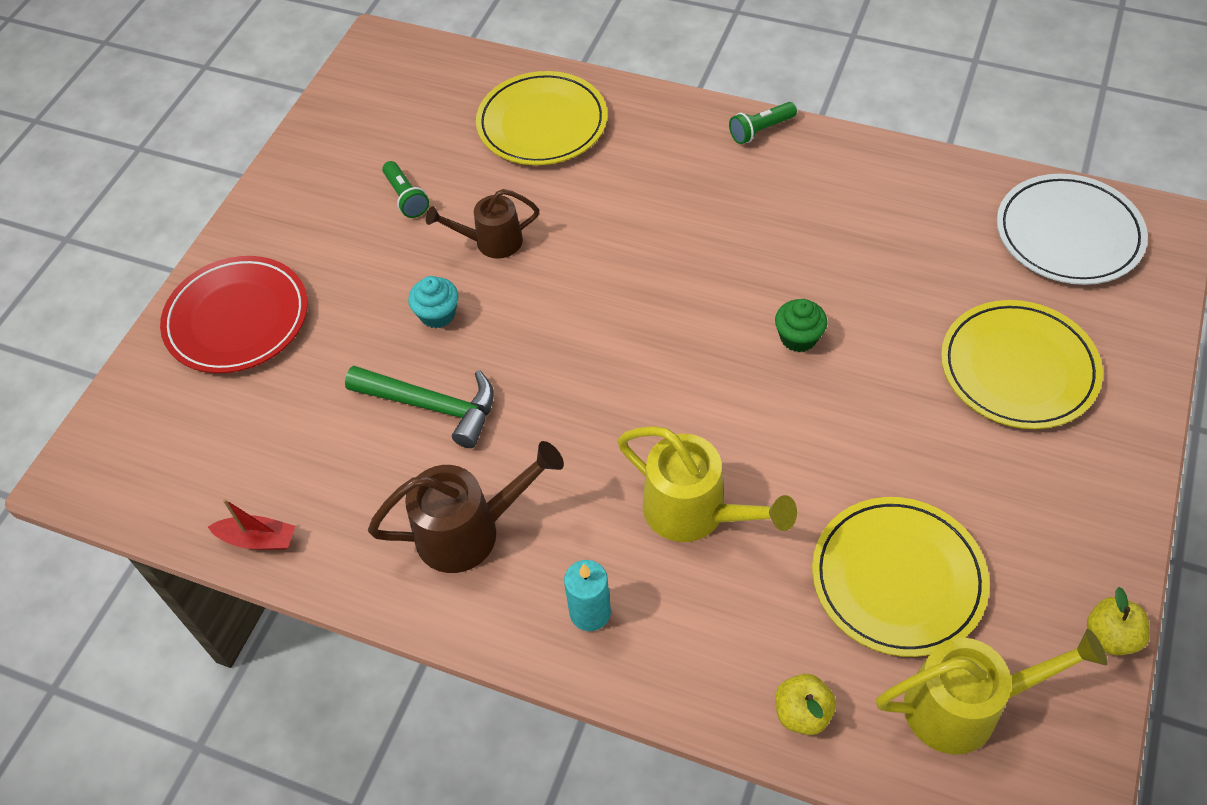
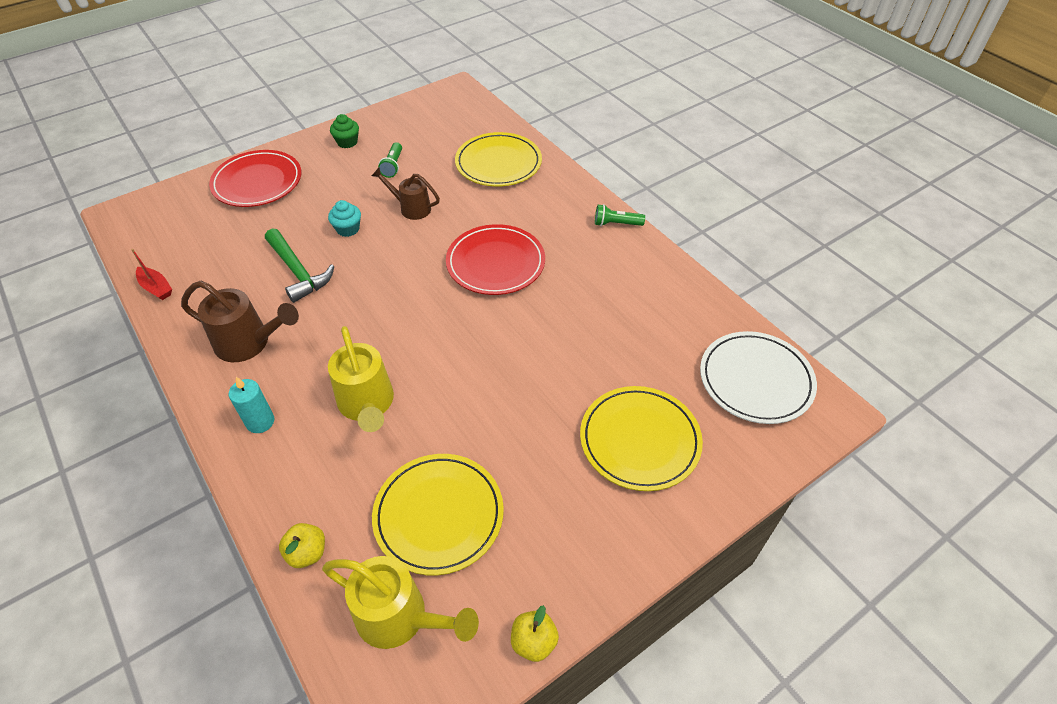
camera: 30 degrees right, 5 degrees down
green cupcake [775,299,827,352] -> green cupcake moved to [330,114,359,148]
none -> red plate [446,224,545,295]

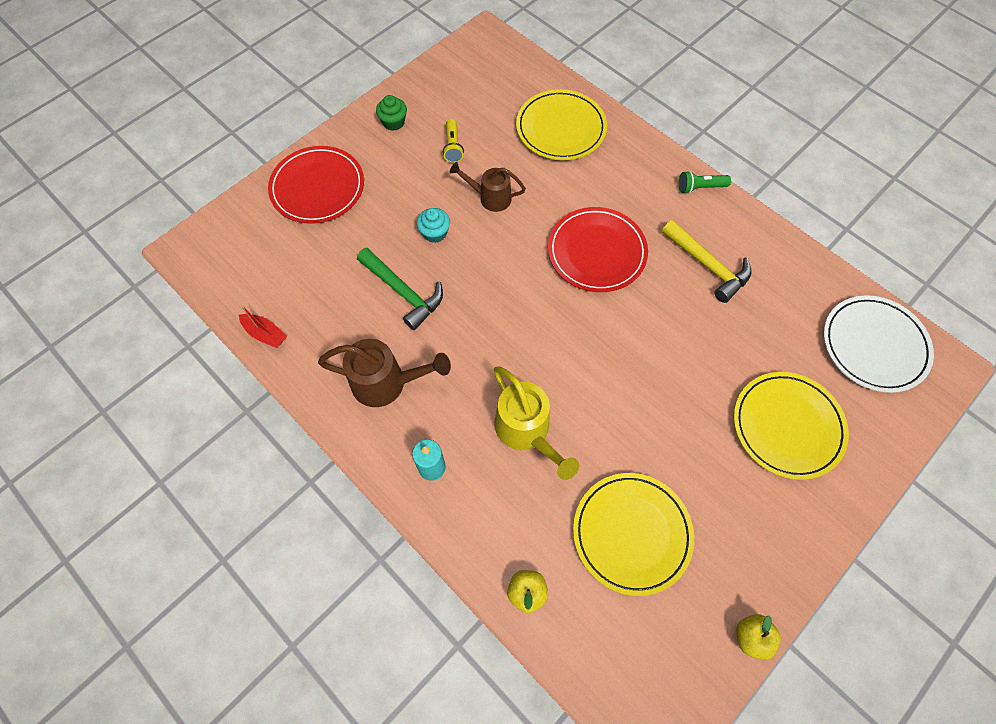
camera: 10 degrees left, 15 degrees up
yellow watering can [322,556,479,649] -> none
green flashlight [378,142,402,178] -> yellow flashlight [443,119,464,163]
none -> yellow hammer [662,220,751,303]

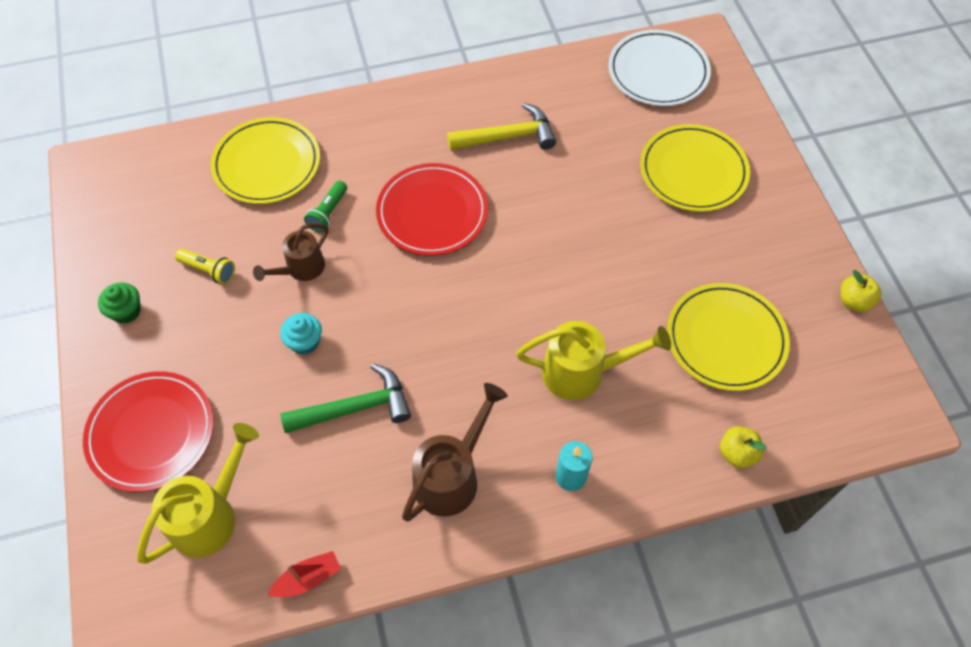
camera: 60 degrees left, 5 degrees down
green flashlight [679,171,731,194] -> green flashlight moved to [304,181,347,233]
none -> yellow watering can [137,423,259,564]

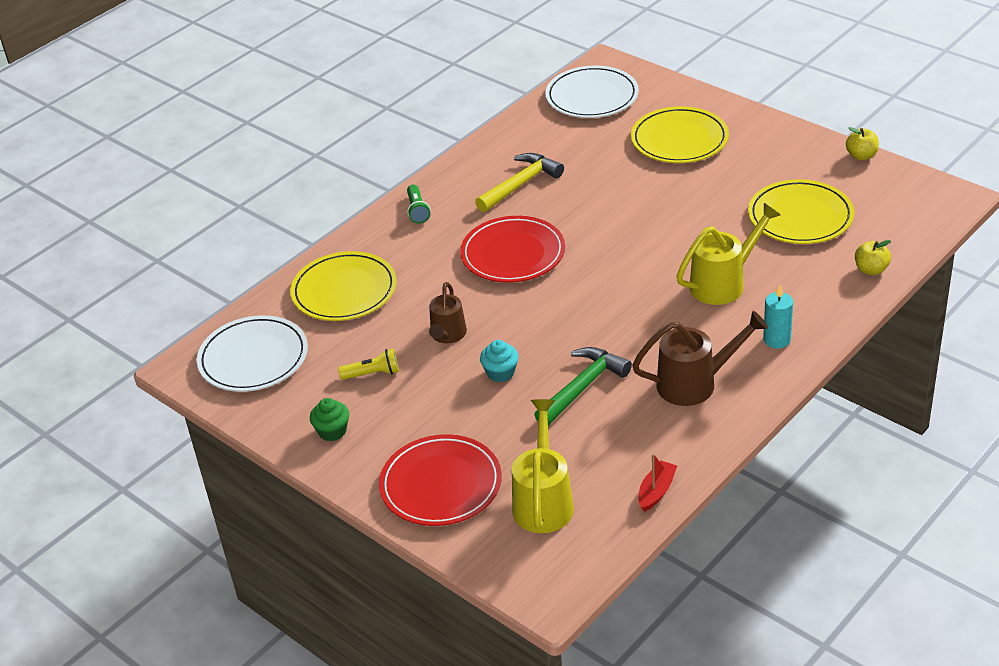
camera: 30 degrees left, 20 degrees down
green flashlight [304,181,347,233] -> green flashlight moved to [407,185,430,224]
brown watering can [402,383,508,522] -> brown watering can turned 75 degrees clockwise [632,311,768,406]
none -> white plate [197,315,308,392]

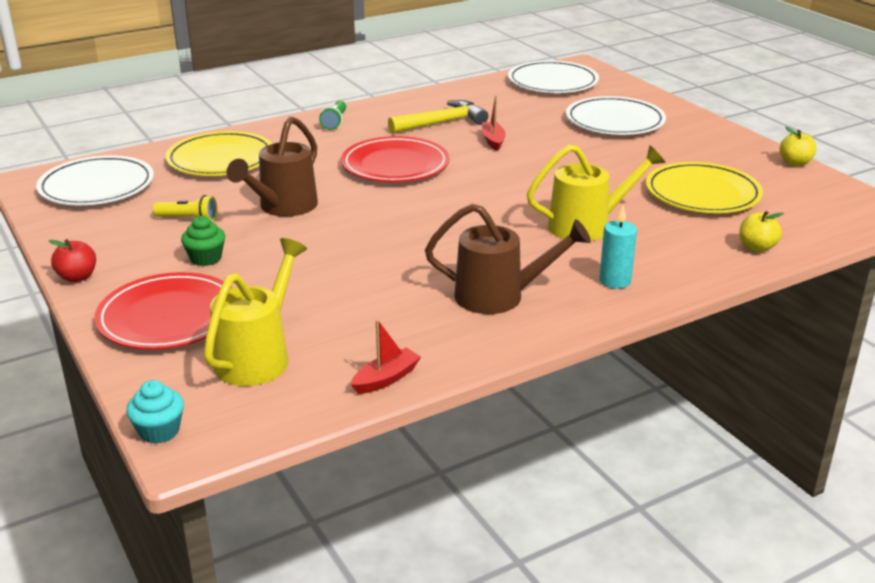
camera: 15 degrees right, 10 degrees down
green cupcake [310,398,349,441] -> green cupcake moved to [181,216,225,266]
brown watering can [429,282,467,343] -> brown watering can [226,116,318,217], size x1.51
turquoise cupcake [480,340,519,382] -> turquoise cupcake moved to [126,380,184,444]
green hammer [534,347,632,426] -> none
yellow plate [631,106,729,163] -> white plate [566,96,666,135]
none -> red apple [49,239,96,282]
none -> red boat [482,96,506,151]

